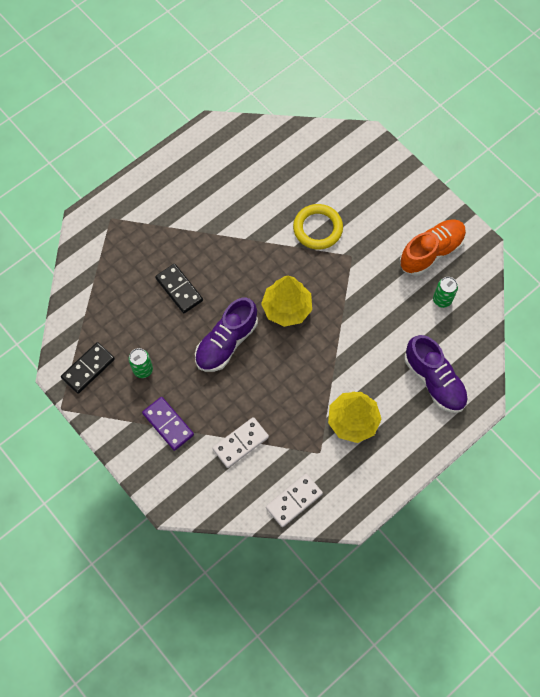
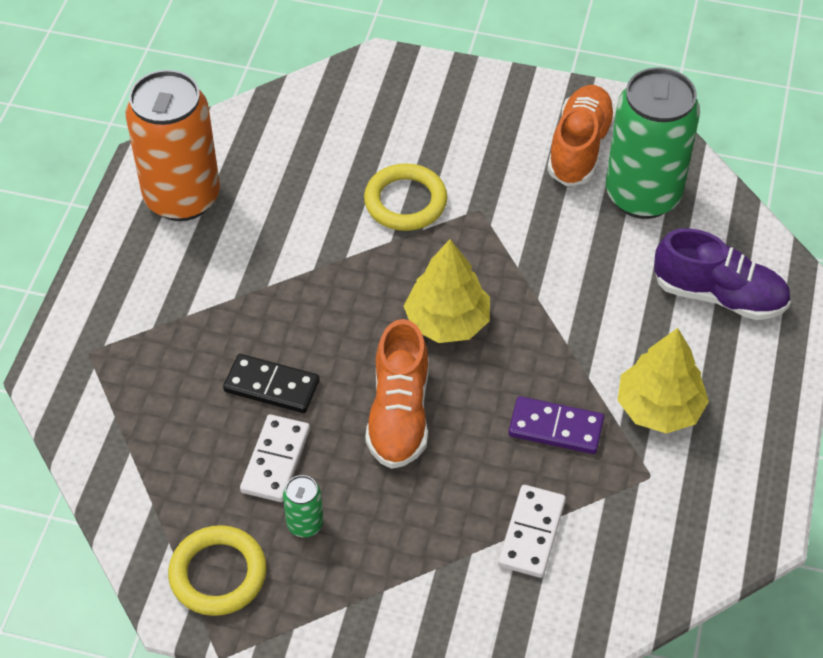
camera: 35 degrees left, 15 degrees down
black domino [61,342,115,394] -> yellow ring [168,525,267,616]
purple domino [142,397,194,451] -> purple domino moved to [508,396,604,454]
purple shoe [195,298,258,372] -> orange shoe [365,319,429,469]
white domino [266,474,323,527] -> white domino moved to [240,414,310,502]
green can [433,277,458,308] -> green can [606,67,700,219], size x2.42
none -> orange can [126,70,220,221]

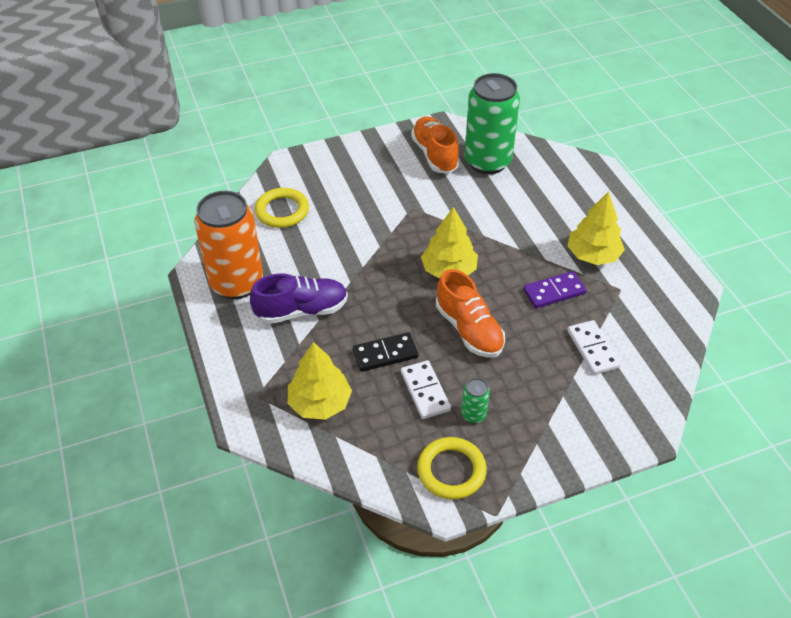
camera: 35 degrees left, 5 degrees down
yellow ring [364,163,448,231] -> yellow ring moved to [255,188,309,228]
purple shoe [654,228,791,320] -> purple shoe moved to [250,273,348,324]
none -> yellow tree [288,342,352,420]

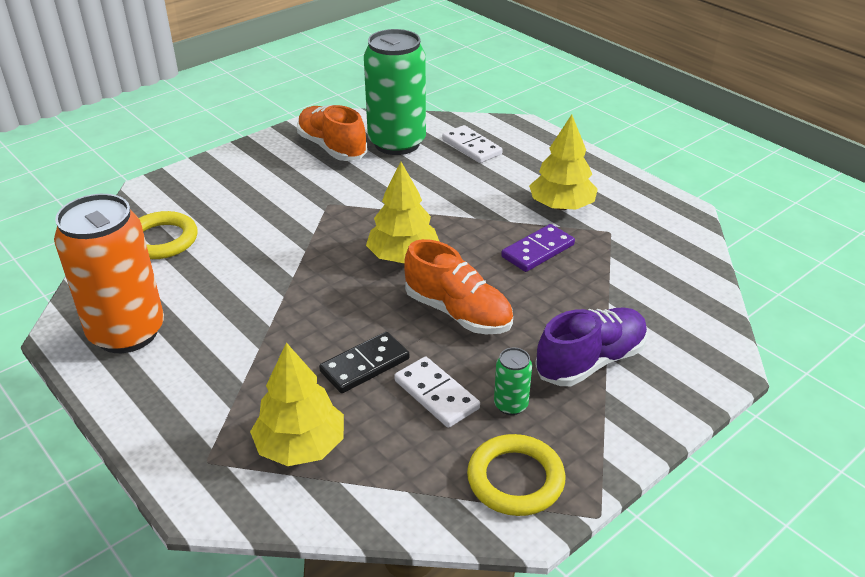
camera: 20 degrees left, 10 degrees down
purple shoe [250,273,348,324] -> purple shoe moved to [535,308,647,386]
white domino [568,320,621,375] -> white domino moved to [442,125,503,163]

